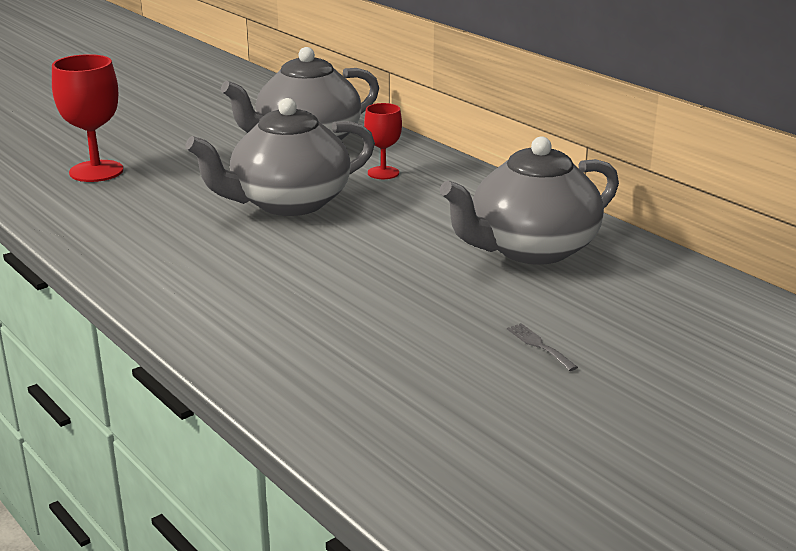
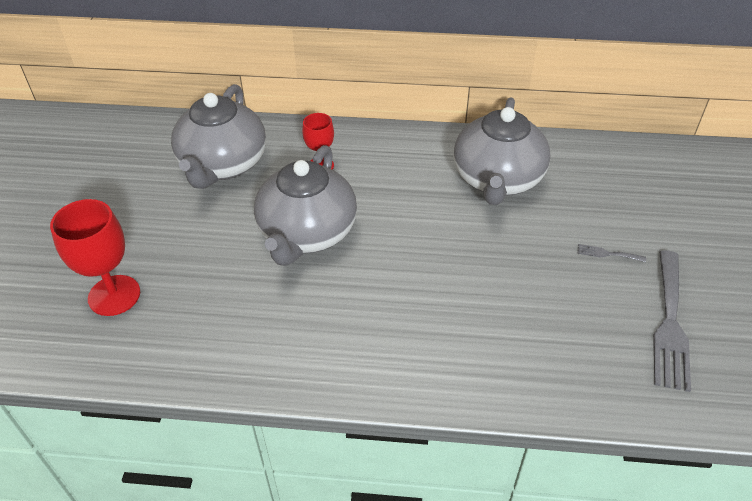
camera: 45 degrees left, 20 degrees up
none -> grey fork [653,250,691,392]

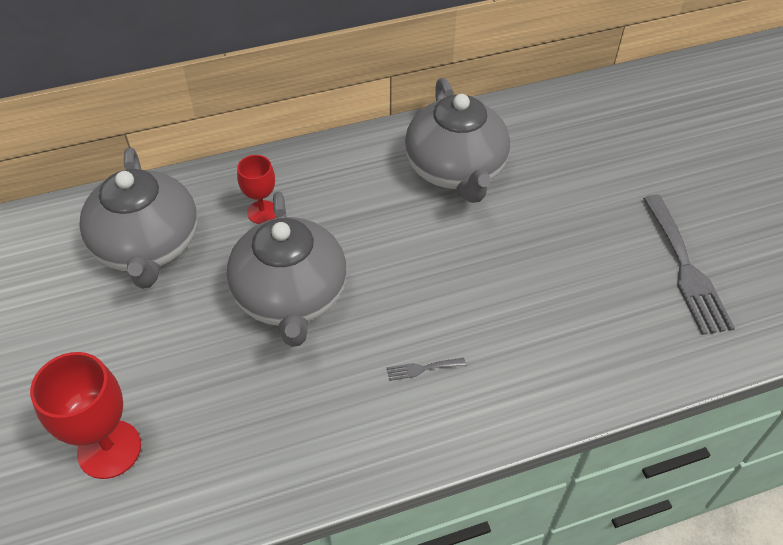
camera: 25 degrees left, 5 degrees up
grey fork [578,244,646,262] -> grey fork moved to [387,358,466,381]

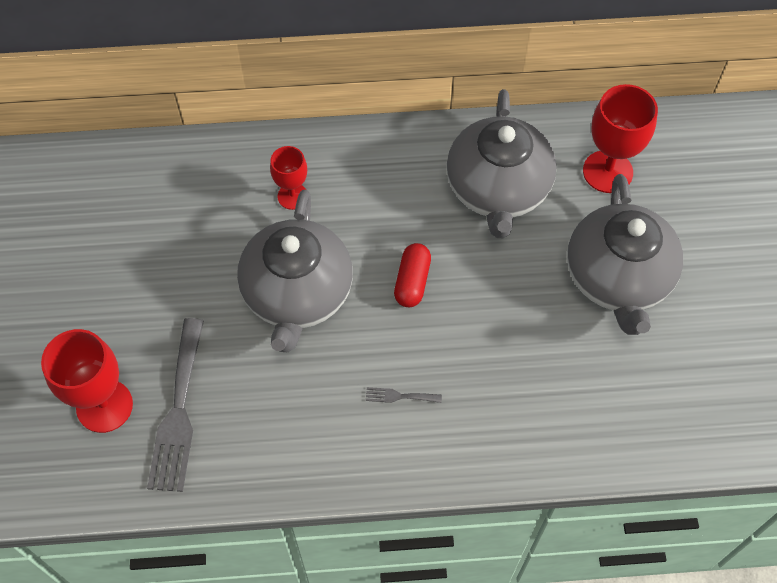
camera: 15 degrees right, 10 degrees up
grey teapot [79,148,197,289] -> grey teapot moved to [567,174,683,335]
grey fork [643,194,735,335] -> grey fork moved to [147,318,204,492]
none -> red capsule [394,243,431,307]
none -> red goblet [583,84,658,193]

